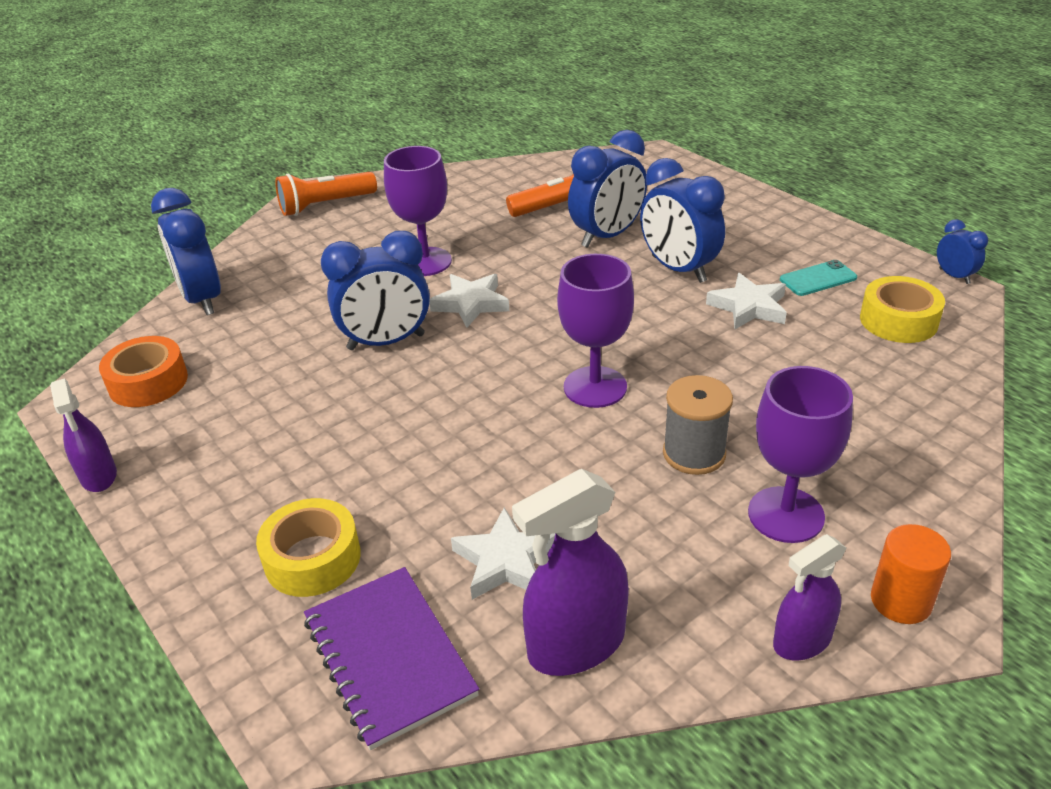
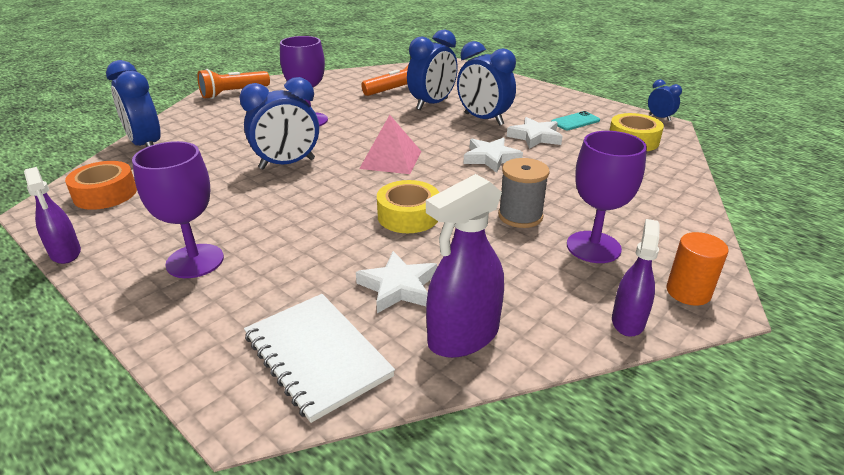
camera: 10 degrees left, 5 degrees down
yellow tape [256,498,361,597] -> yellow tape moved to [377,180,439,233]
purple notebook [304,567,479,750] -> white notebook [244,294,395,423]
white star [429,274,509,328] -> white star moved to [463,137,523,173]
purple goblet [557,254,634,408] -> purple goblet moved to [132,141,224,278]
purple spray bottle [773,534,846,660] -> purple spray bottle turned 150 degrees clockwise [612,219,660,337]
none -> pink pyramid [359,115,422,174]

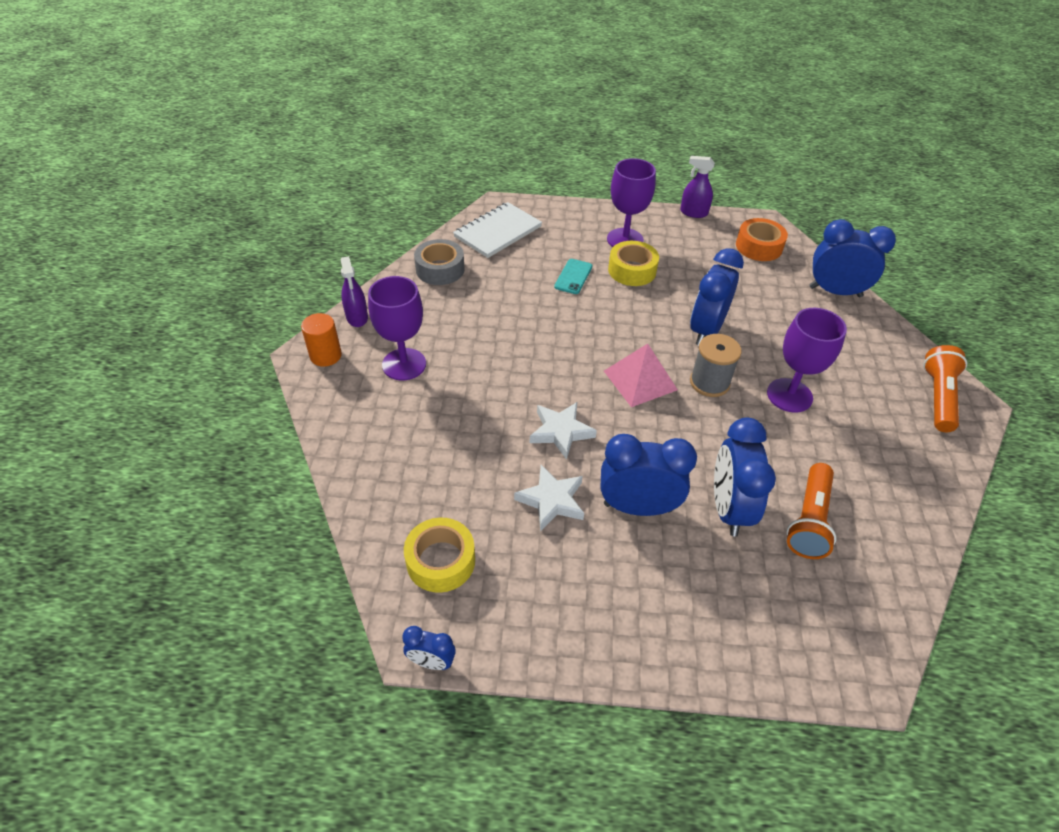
camera: 140 degrees right, 15 degrees up
white notebook [244,294,395,423] -> white notebook turned 60 degrees counterclockwise [453,202,542,258]
white star [356,251,437,313] -> none
yellow tape [377,180,439,233] -> yellow tape moved to [608,241,659,286]
purple spray bottle [426,174,504,358] -> grey tape [414,239,465,285]
grey spool [498,158,550,228] -> grey spool moved to [690,334,741,397]
turquoise phone [551,111,600,130] -> turquoise phone moved to [554,259,593,294]

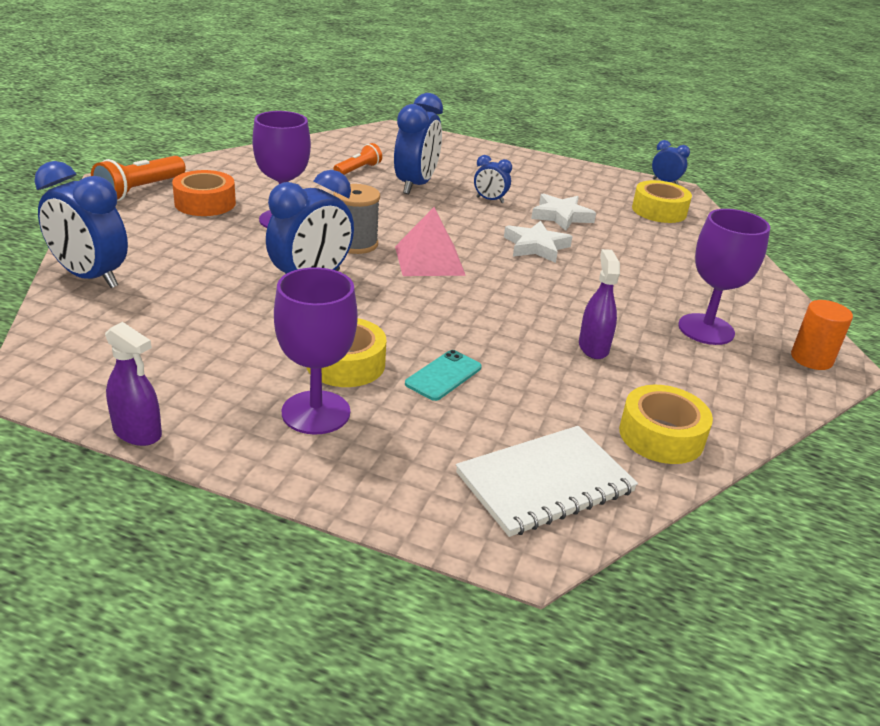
camera: 165 degrees left, 15 degrees down
purple spray bottle [341,256,368,327] -> purple spray bottle moved to [579,249,620,359]
grey tape [414,239,465,285] -> yellow tape [619,385,713,464]
blue clock [601,434,697,516] -> blue clock [474,155,512,203], size x0.50
orange tape [736,218,788,261] -> orange tape moved to [172,170,236,216]
orange flashlight [787,463,836,559] -> orange flashlight [333,143,382,175], size x0.63

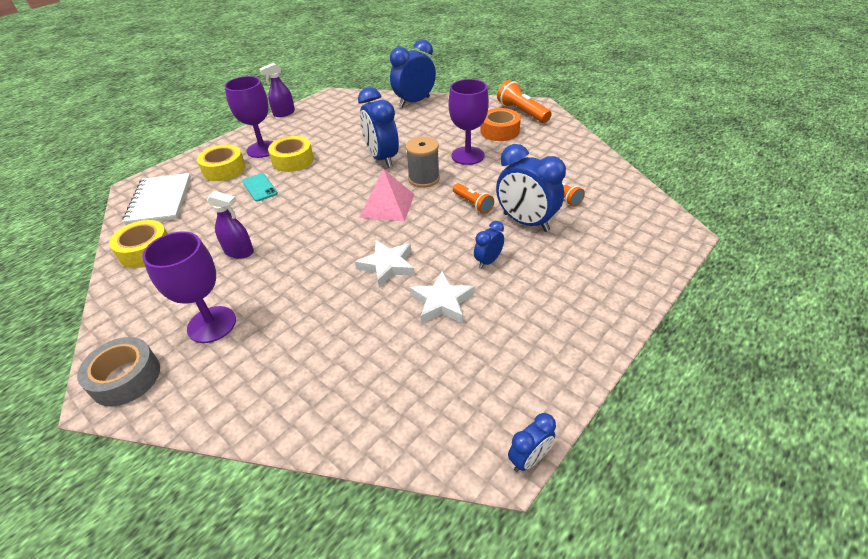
camera: 115 degrees right, 10 degrees up
yellow tape [632,180,692,223] -> yellow tape moved to [197,145,246,181]
orange cylinder [791,300,853,370] -> grey tape [77,337,160,406]
none -> orange flashlight [453,183,494,214]

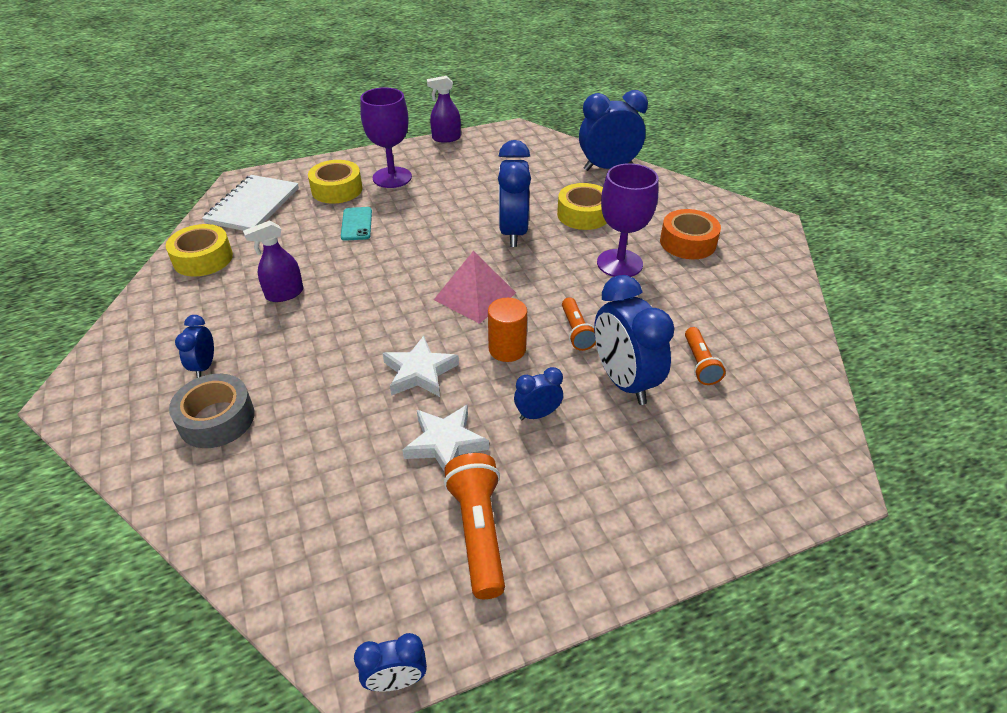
camera: 25 degrees right, 0 degrees up
grey tape [77,337,160,406] -> grey tape moved to [169,374,255,448]
purple goblet [142,231,236,343] -> blue clock [175,315,214,378]
purple spray bottle [207,191,254,259] -> purple spray bottle turned 105 degrees clockwise [243,221,304,302]
yellow tape [268,136,314,172] -> yellow tape moved to [557,183,607,230]
grey spool [406,137,440,188] -> none
orange flashlight [497,80,552,123] -> orange flashlight moved to [444,453,505,599]
none -> orange cylinder [488,298,527,362]

